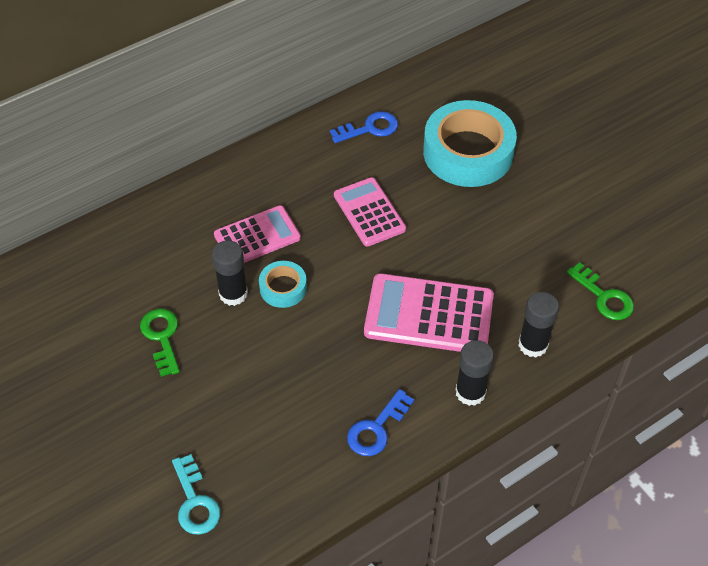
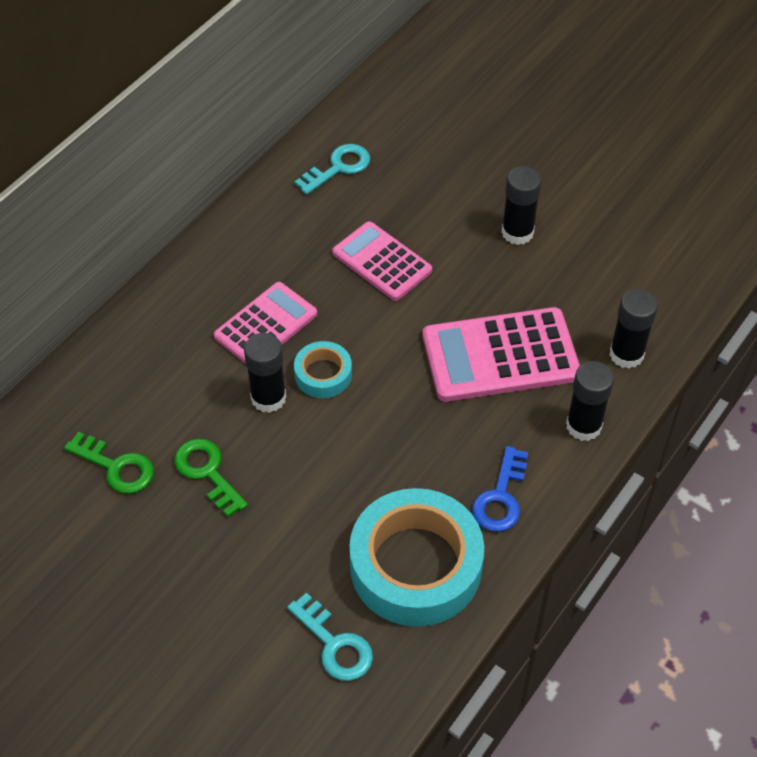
camera: 20 degrees left, 0 degrees up
blue key [330,111,398,143] -> turquoise key [295,144,370,195]
turquoise tape [423,100,517,187] -> turquoise tape moved to [349,488,484,627]
green key [567,262,634,320] -> green key moved to [64,432,154,494]
none -> black glue stick [501,166,542,245]

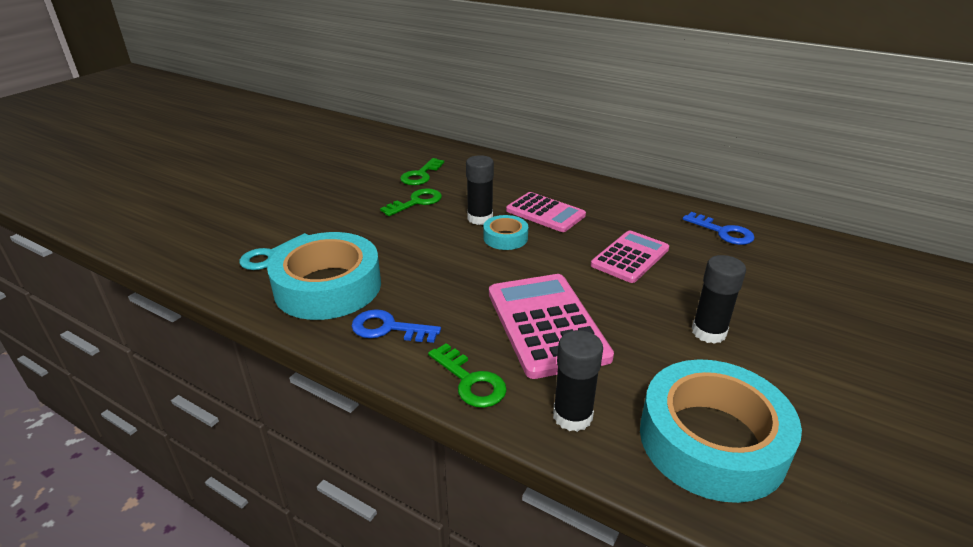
camera: 85 degrees right, 20 degrees down
turquoise key [295,144,370,195] -> blue key [683,212,755,245]
black glue stick [566,361,614,441] -> green key [428,343,507,408]
none -> turquoise tape [640,359,802,503]

